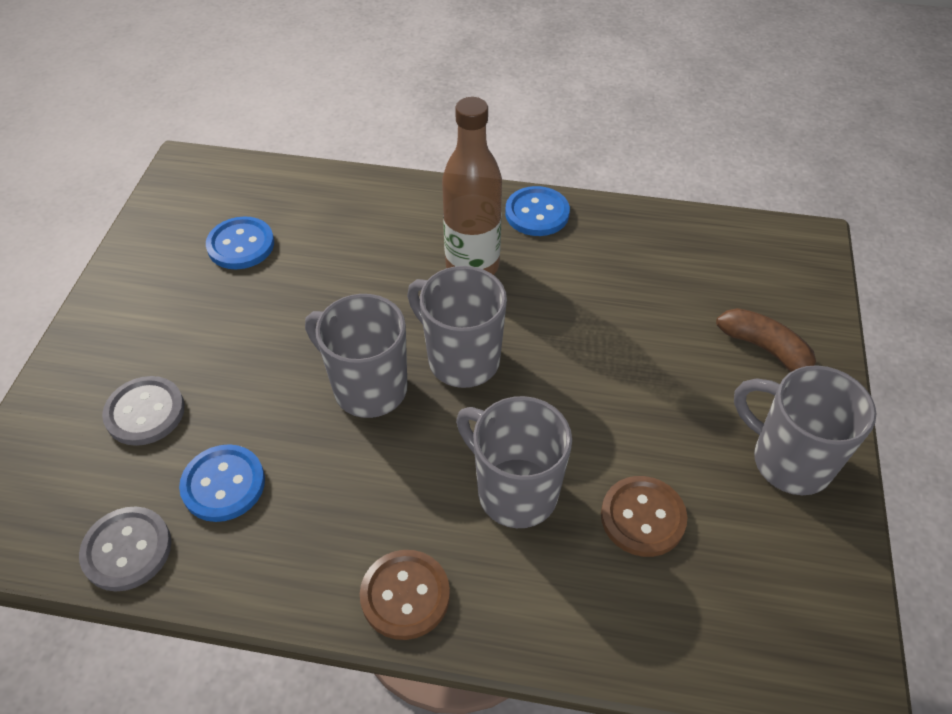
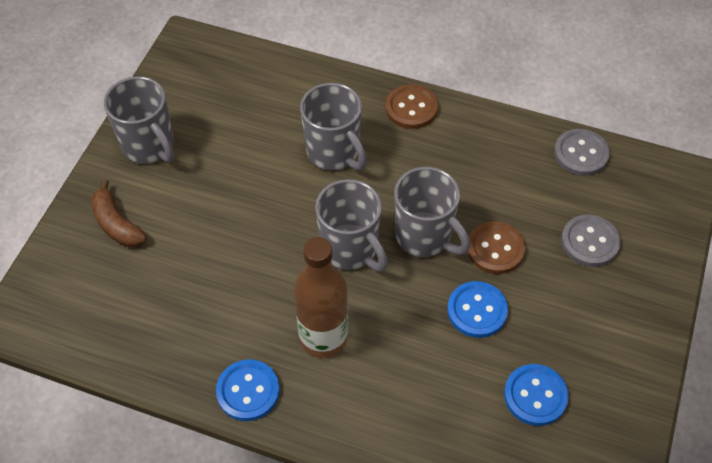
camera: 170 degrees left, 5 degrees up
blue button [179,444,265,522] -> blue button moved to [447,281,508,338]
brown button [601,476,687,557] -> brown button moved to [467,221,525,274]

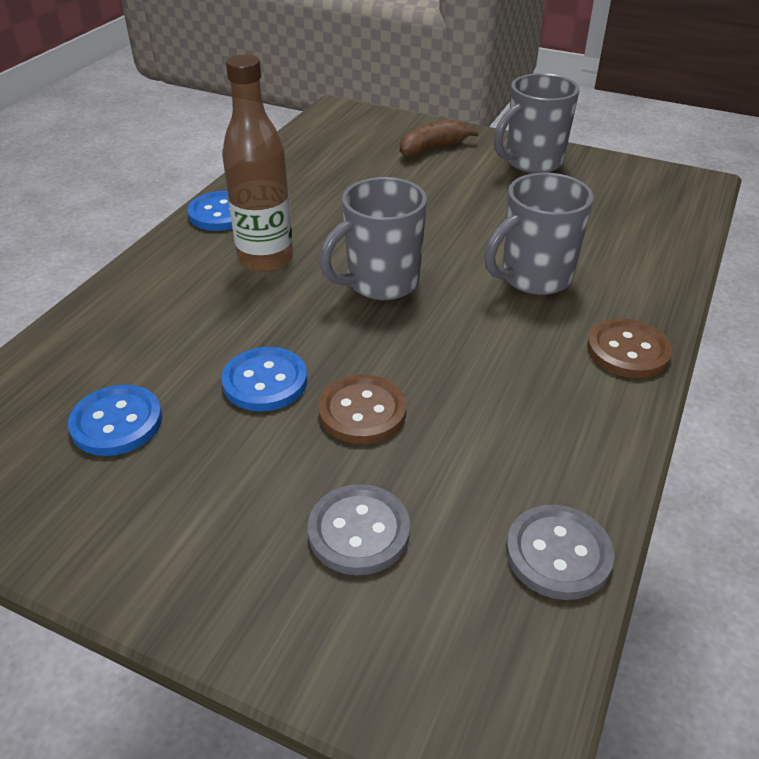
camera: 95 degrees right, 15 degrees down
grey mug [394,167,470,257] -> none

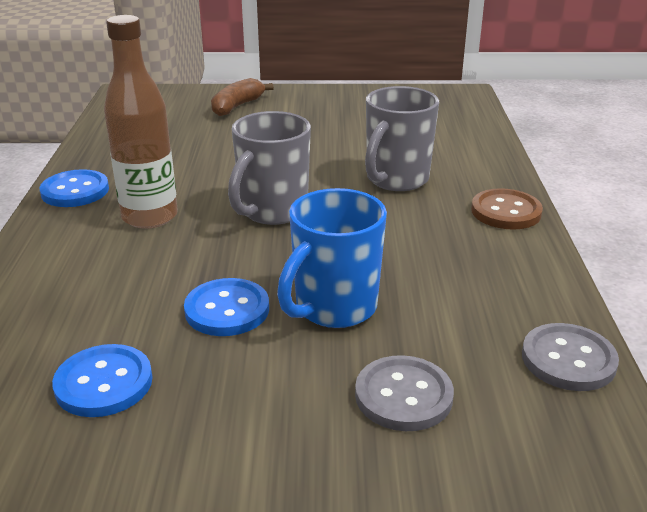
camera: 25 degrees left, 10 degrees down
brown button [318,375,406,444] -> blue mug [277,188,387,328]
grey mug [494,73,579,173] -> none

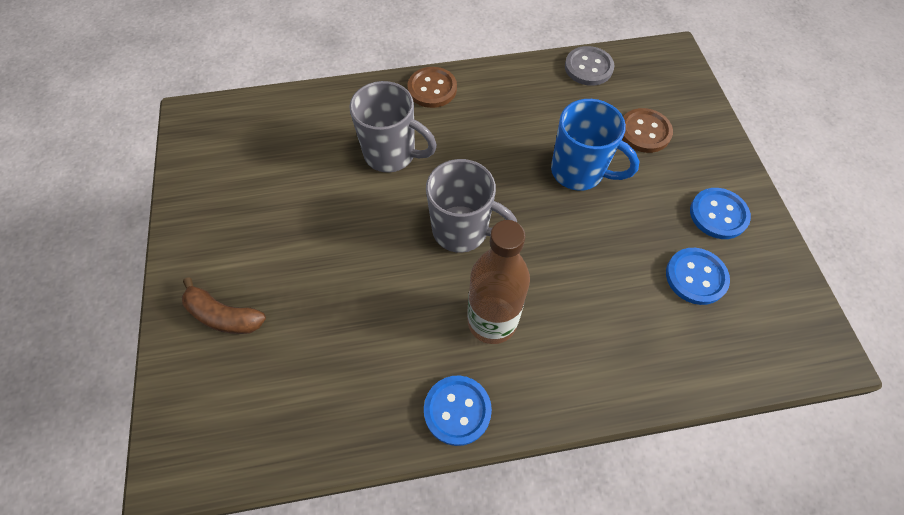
camera: 100 degrees left, 30 degrees up
blue button [184,278,269,336] -> blue button moved to [690,188,751,239]
grey button [355,355,454,431] -> brown button [622,108,673,153]

